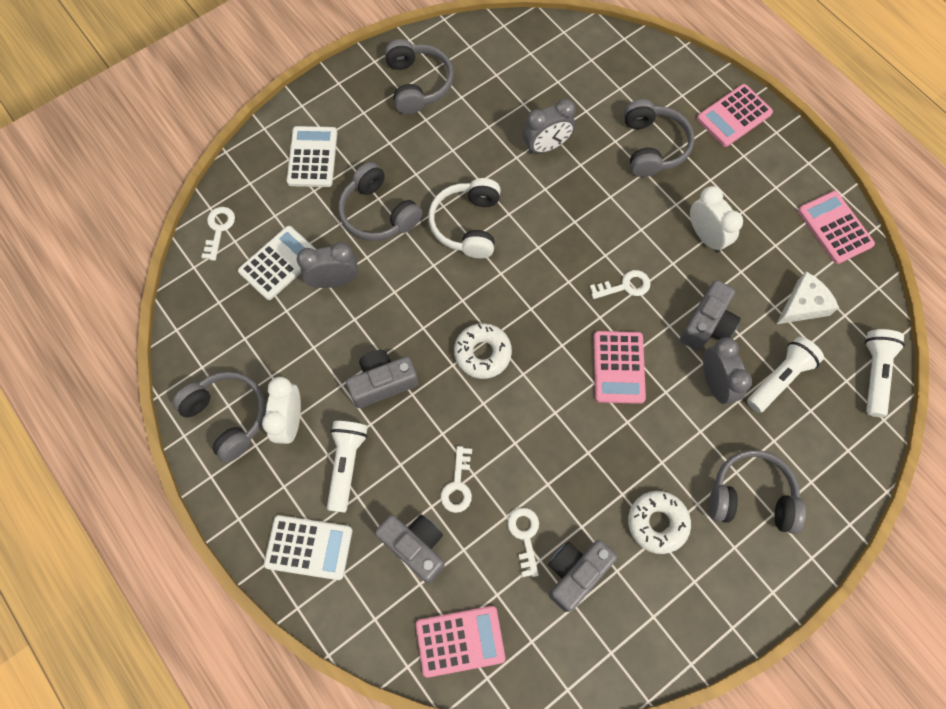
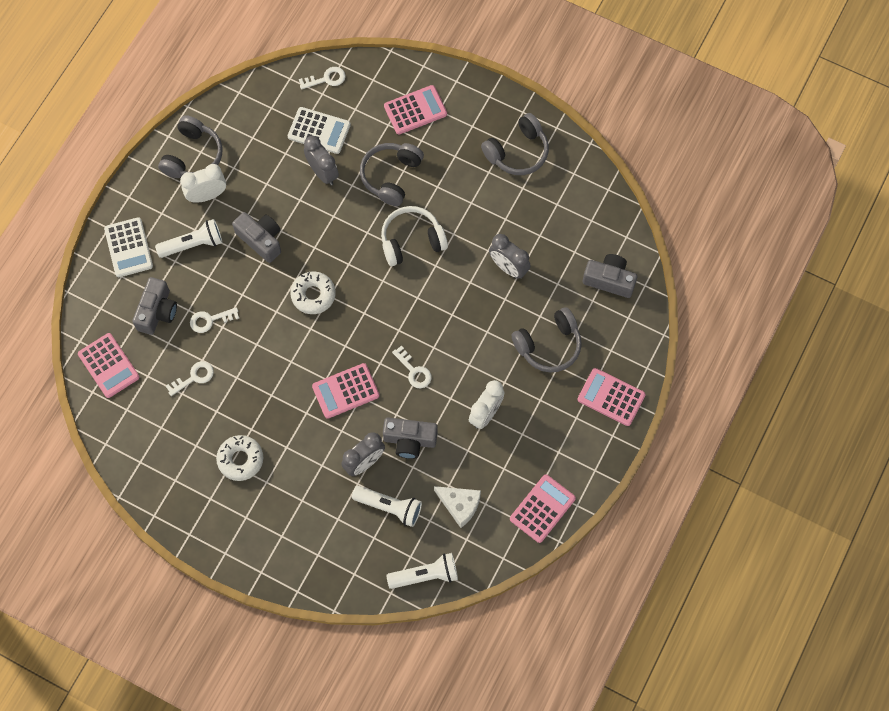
camera: 65 degrees right, 0 degrees up
white calculator [287,126,337,187] -> pink calculator [384,85,447,134]
grey camera [548,540,617,612] -> grey camera moved to [582,254,637,298]
grey headphones [709,450,806,534] -> none

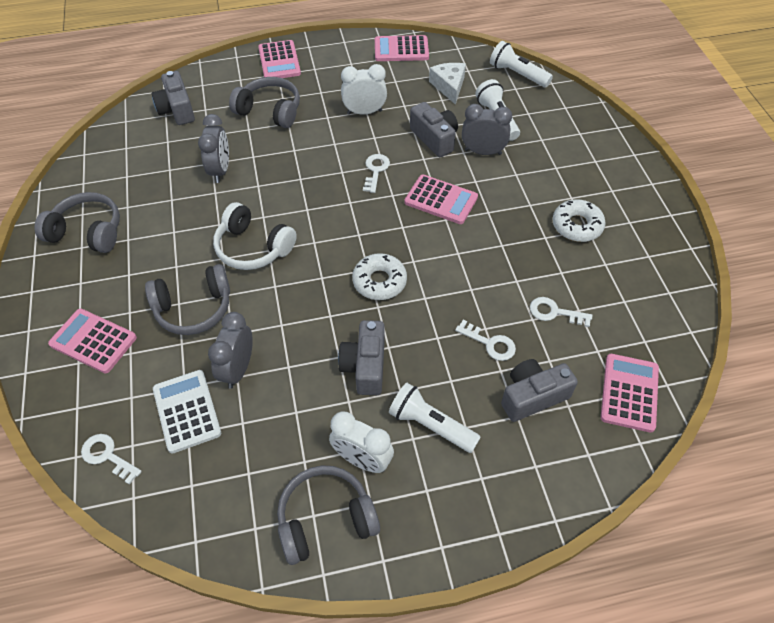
camera: 130 degrees left, 15 degrees down
white calculator [104,217,153,277] -> none

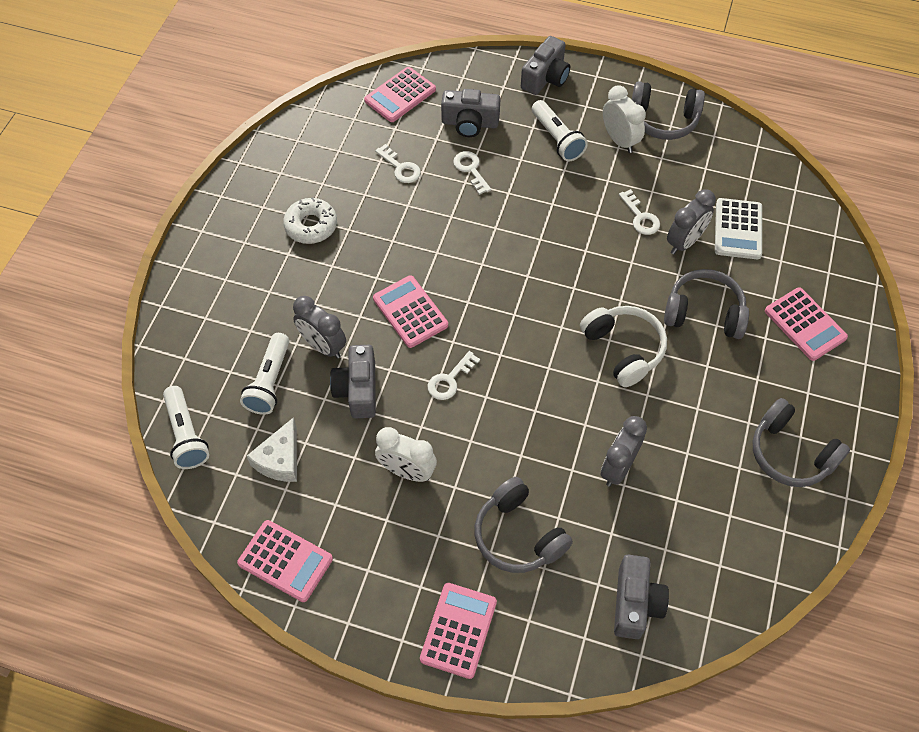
camera: 150 degrees left, 5 degrees up
white key [81,434,142,485] -> white key moved to [619,189,660,235]
grey camera [338,320,385,395] -> grey camera moved to [521,36,570,95]
white donut [352,253,407,300] -> none

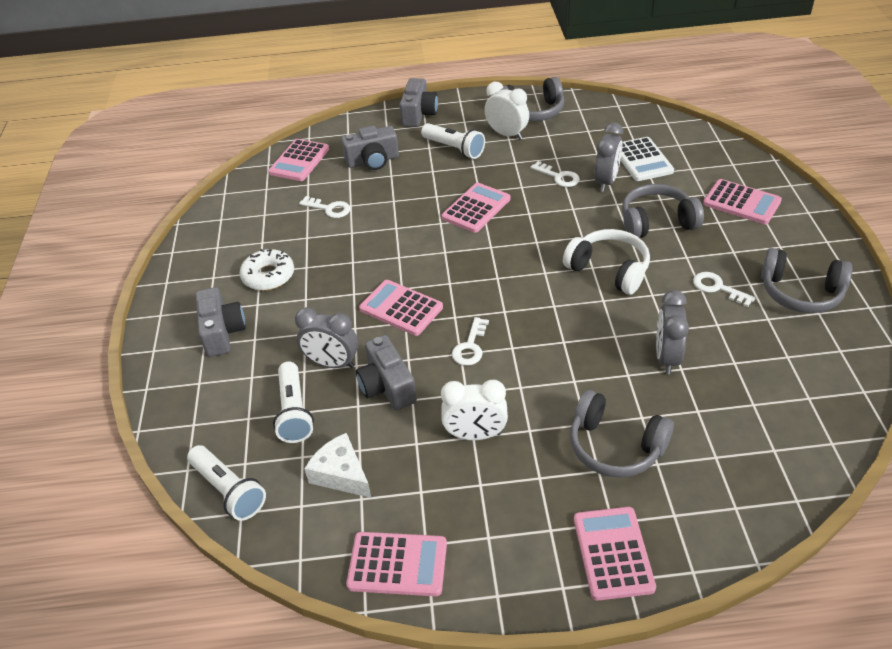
camera: 20 degrees left, 15 degrees down
white cheese [247,417,297,482] -> white cheese turned 135 degrees clockwise [304,433,371,498]
white key [453,151,491,195] -> white key moved to [693,272,755,307]
grey camera [614,554,669,639] -> grey camera moved to [196,287,246,357]
none -> pink calculator [442,183,511,233]

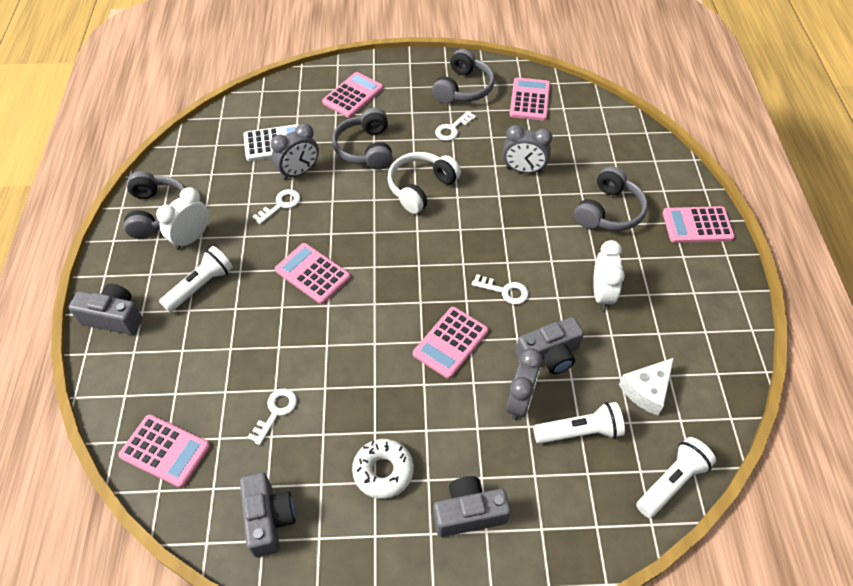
camera: 90 degrees left, 10 degrees up
grey camera [341,126,399,170] -> grey camera moved to [240,472,295,557]
pink calculator [346,532,447,596] -> pink calculator moved to [509,77,550,121]
grey clock [594,122,623,192] -> grey clock turned 120 degrees clockwise [271,123,319,180]

